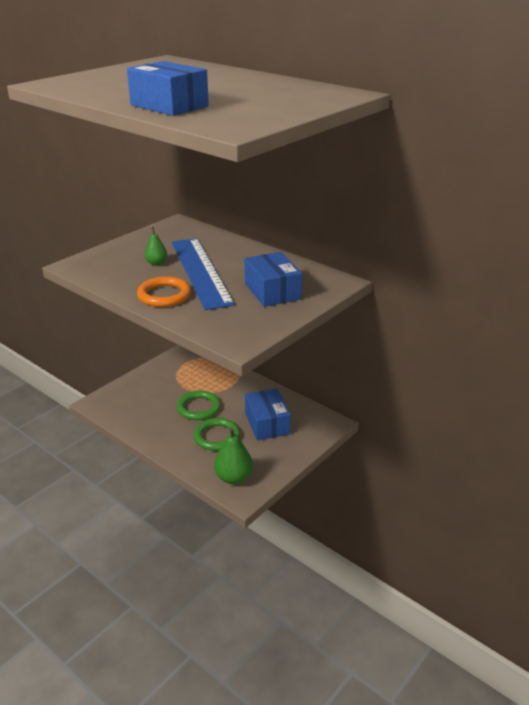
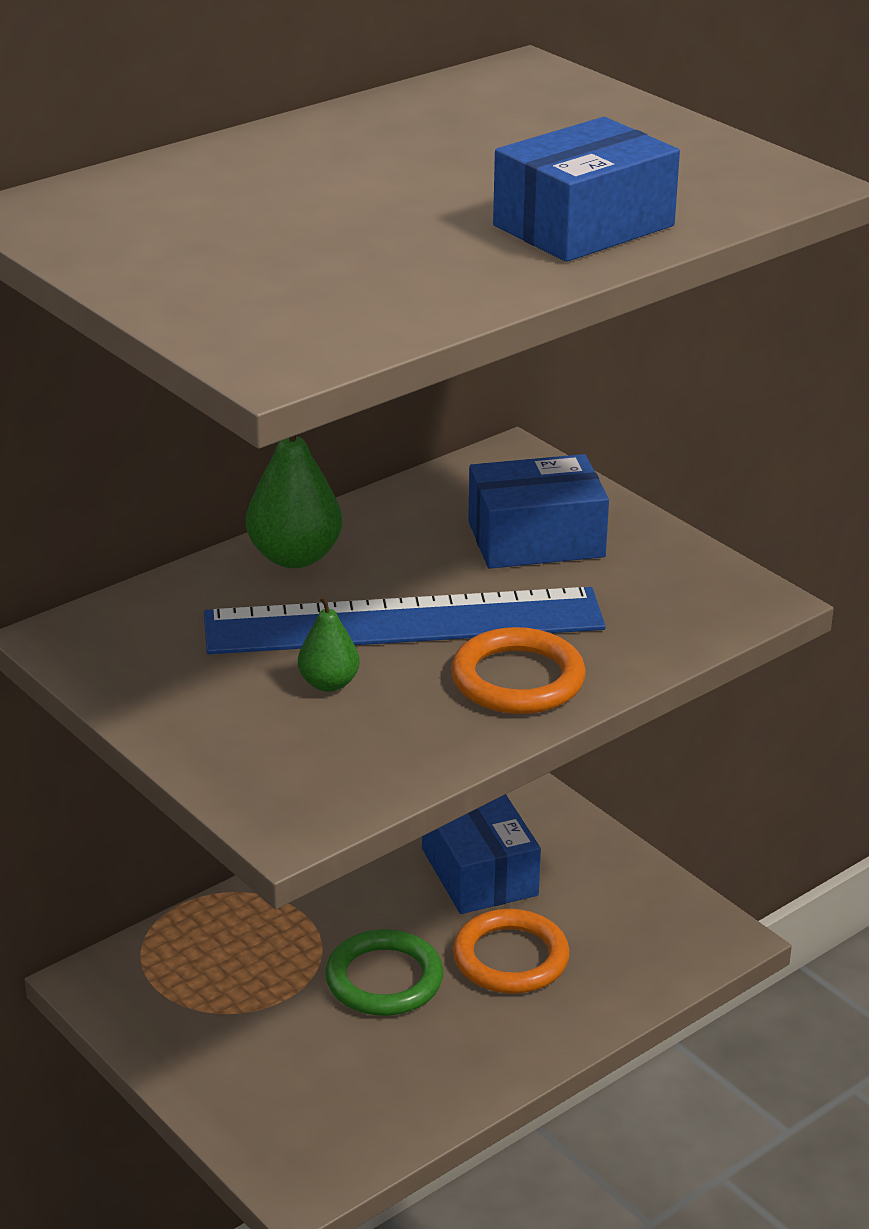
camera: 80 degrees left, 0 degrees up
green ring [193,418,240,451] -> orange ring [453,909,570,994]
green pear [214,427,253,484] -> green pear moved to [246,435,343,568]
blue box [245,389,291,440] -> blue box turned 75 degrees clockwise [422,794,541,914]

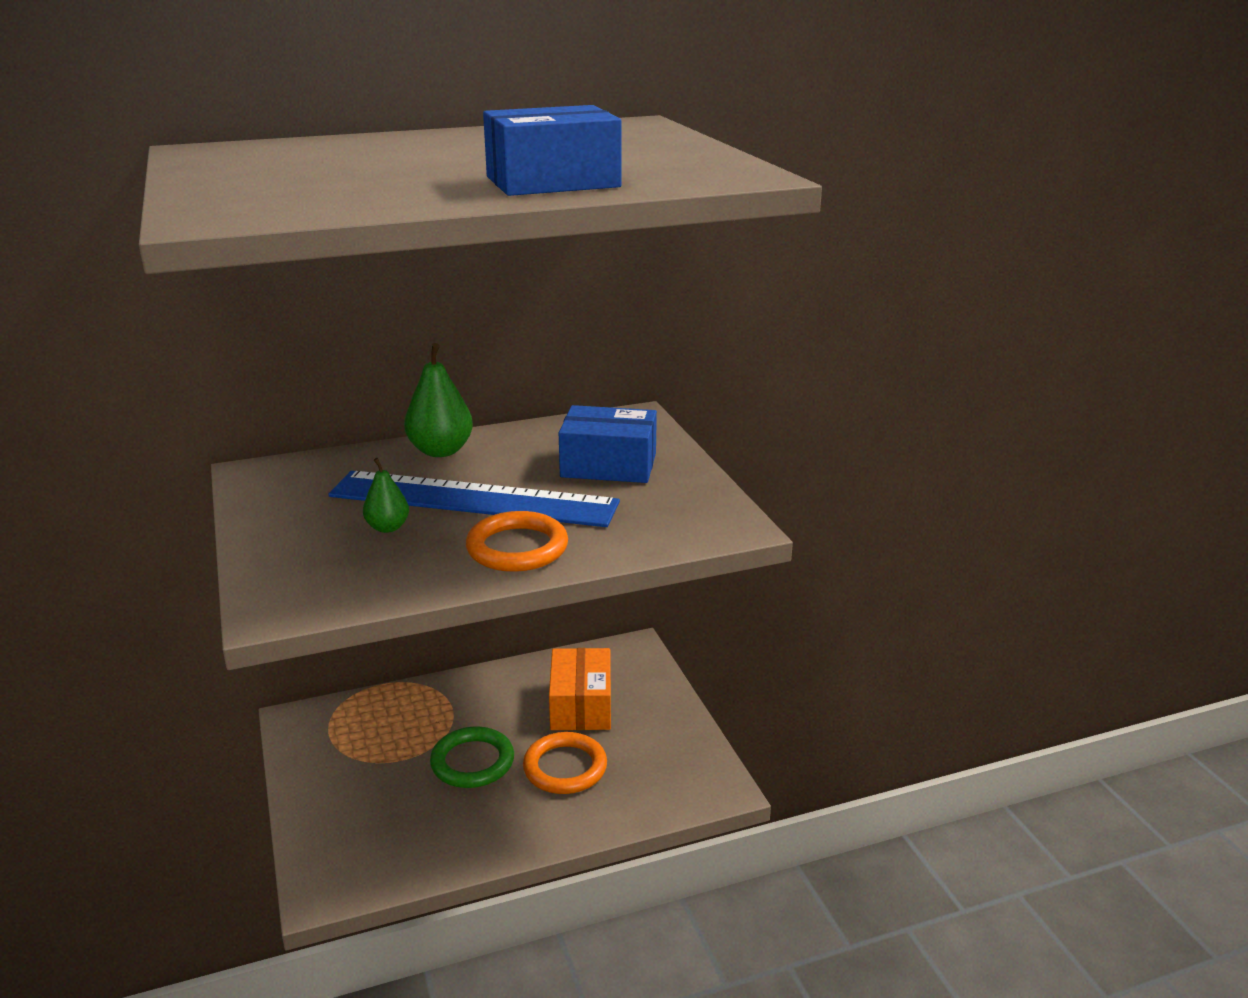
camera: 20 degrees right, 5 degrees down
blue box [422,794,541,914] -> orange box [549,648,611,730]

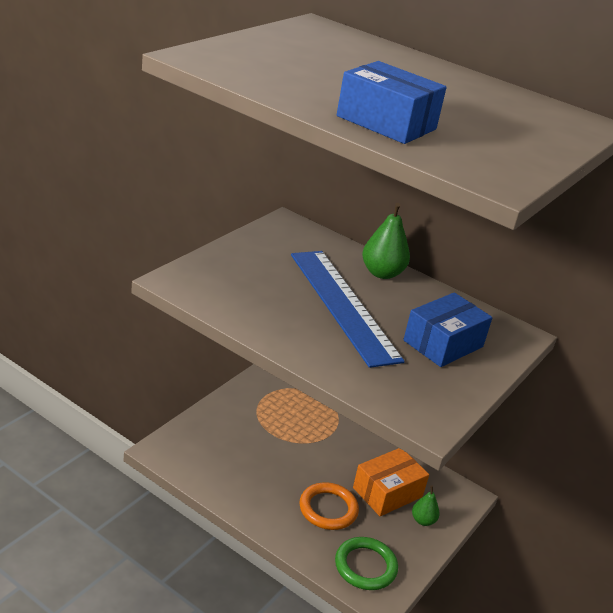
camera: 50 degrees right, 5 degrees up
green pear [363,458,409,533] -> green pear moved to [412,485,440,526]
green ring [430,726,514,788] -> green ring moved to [335,537,398,590]
orange ring [466,511,568,572] -> none
blue box [559,405,657,483] -> blue box turned 75 degrees clockwise [403,292,492,367]

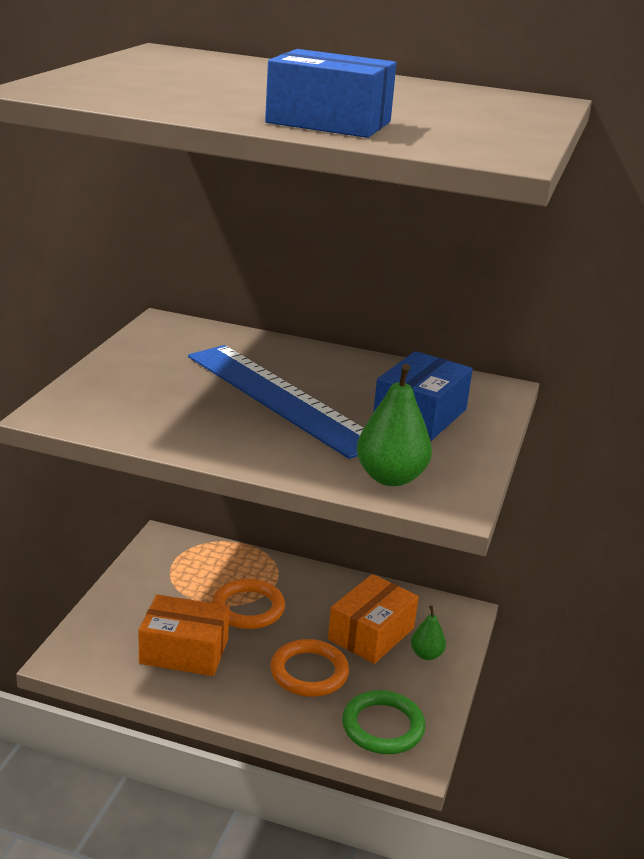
camera: 15 degrees left, 5 degrees down
green pear [362,203,410,279] -> green pear moved to [357,364,432,486]
none -> orange box [139,594,230,676]
none -> orange ring [212,579,285,629]

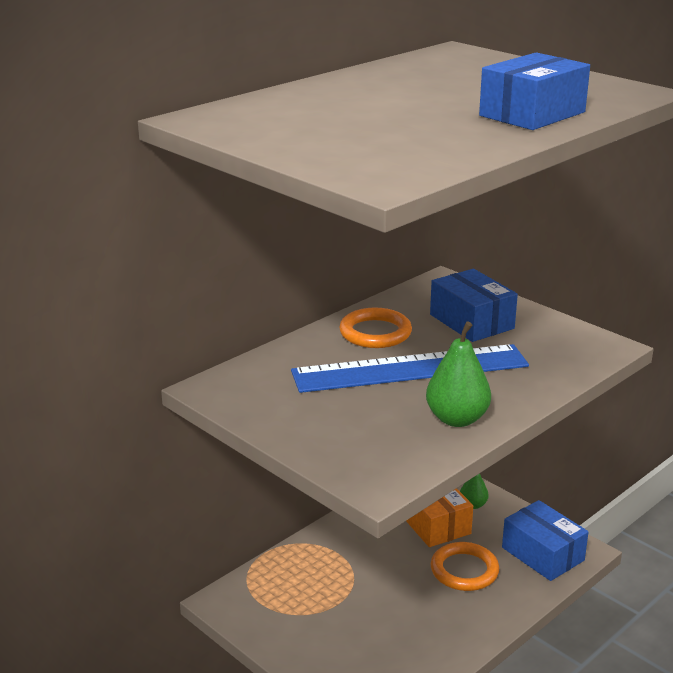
camera: 60 degrees left, 0 degrees up
orange box [139,594,230,676] -> none
orange ring [212,579,285,629] -> orange ring moved to [339,308,412,348]
green ring [342,690,426,754] -> blue box [502,500,589,581]
green pear [357,364,432,486] -> green pear moved to [426,322,491,427]

